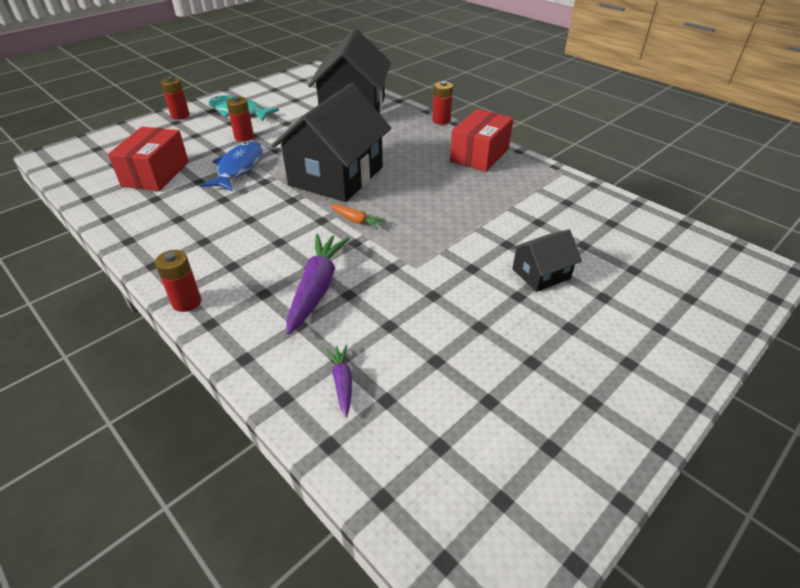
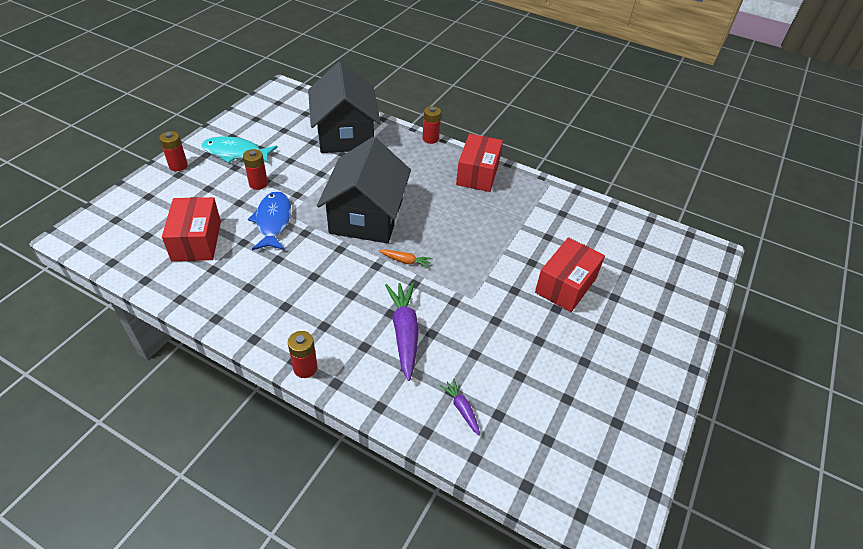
camera: 20 degrees left, 5 degrees up
black house [511,229,582,292] -> red box [535,237,605,312]

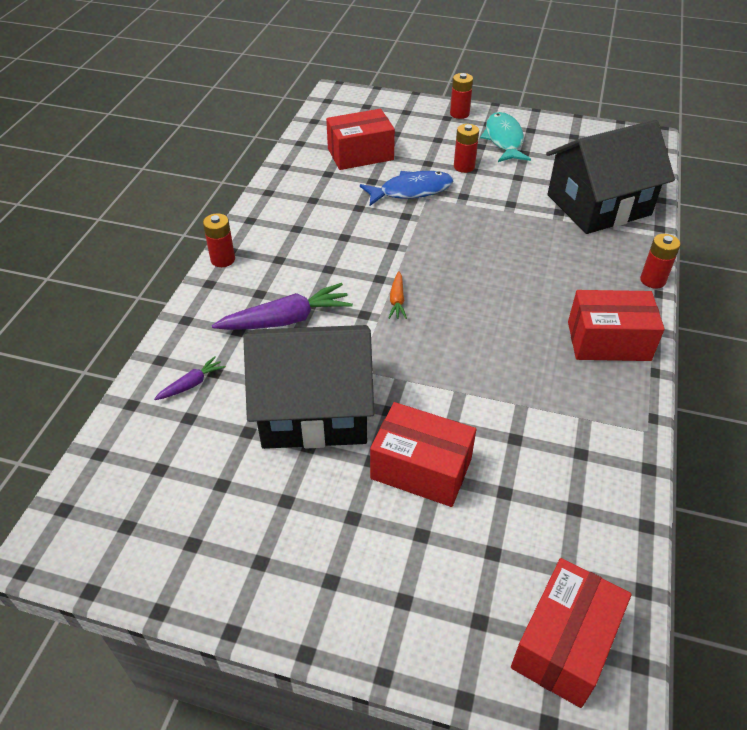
camera: 80 degrees right, 0 degrees up
black house [317,137,411,243] -> black house moved to [243,325,374,449]
none -> red box [511,558,632,708]

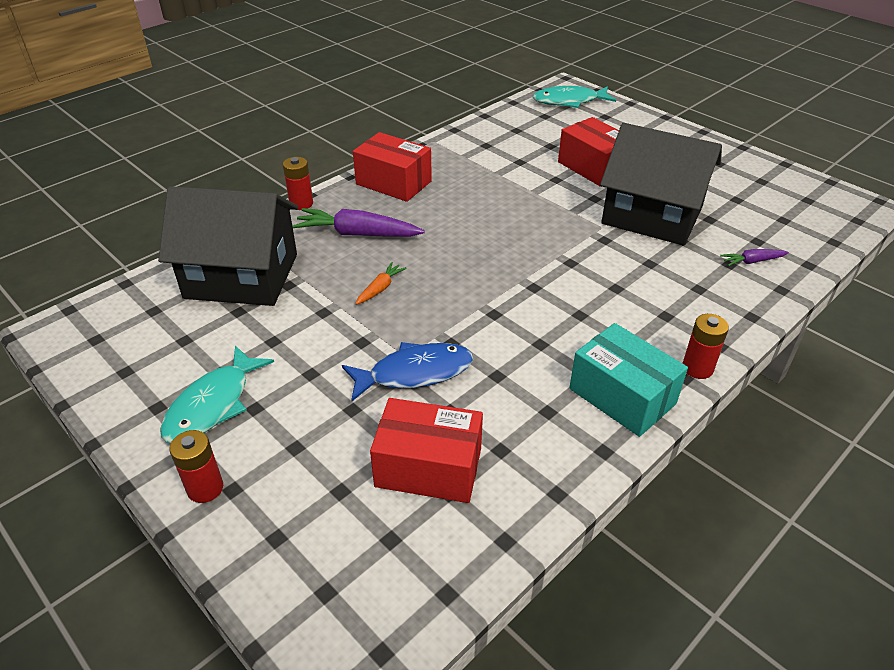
camera: 150 degrees left, 5 degrees down
purple carrot [212,283,353,330] -> purple carrot moved to [292,208,425,237]
blue fish [360,171,454,206] -> blue fish turned 150 degrees clockwise [342,342,473,401]
orange carrot [389,271,407,319] -> orange carrot moved to [355,262,407,305]
red battery [454,124,479,173] -> none
red box [511,558,632,708] -> turquoise fish [533,86,616,108]
none -> turquoise box [569,323,688,437]

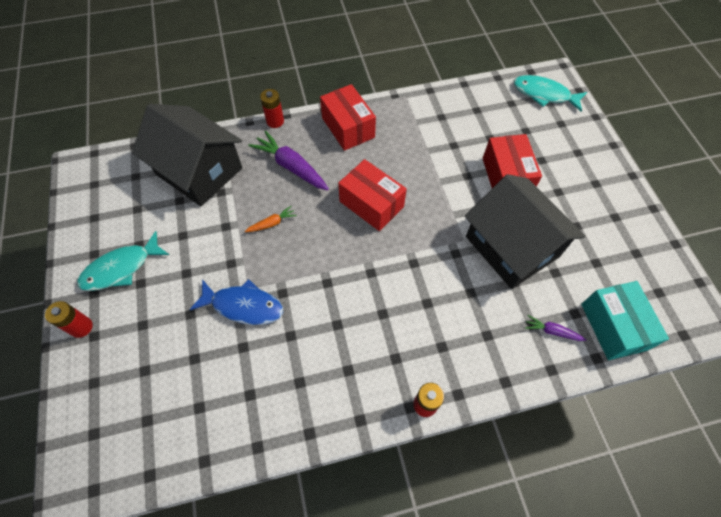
camera: 30 degrees right, 20 degrees up
red box [370,398,483,503] -> red box moved to [338,159,407,231]
turquoise box [569,323,688,437] -> turquoise box moved to [581,281,669,360]

